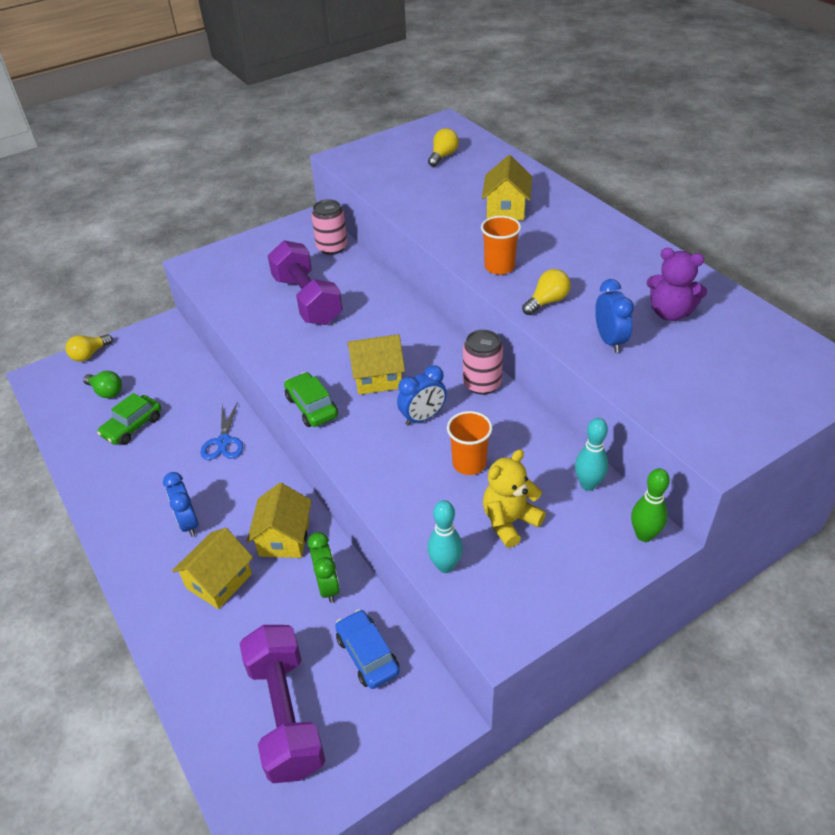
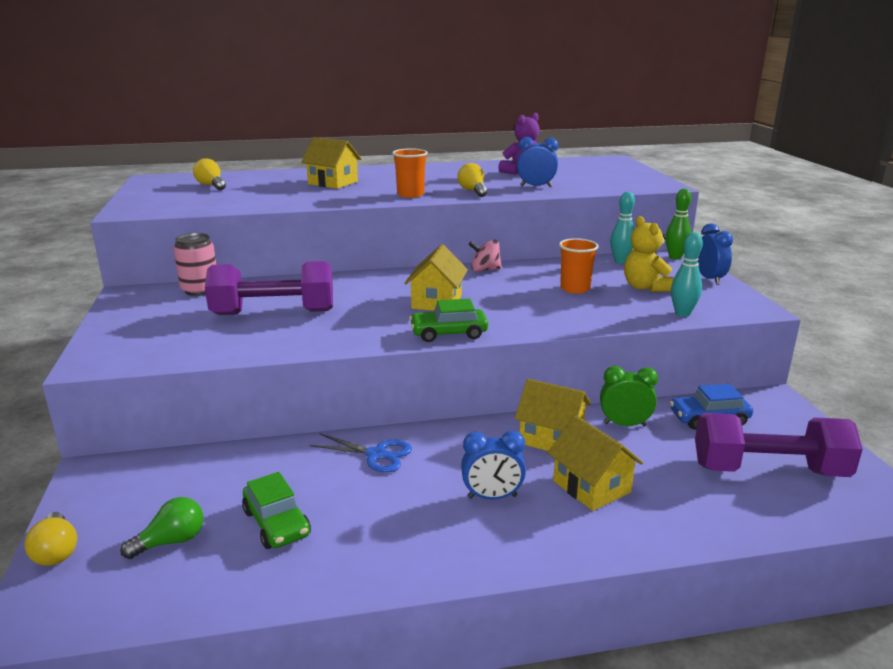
camera: 70 degrees left, 20 degrees down
blue clock [397,365,447,426] -> blue clock moved to [697,223,733,285]
pink can [463,330,503,395] -> pink spinning top [468,240,502,272]

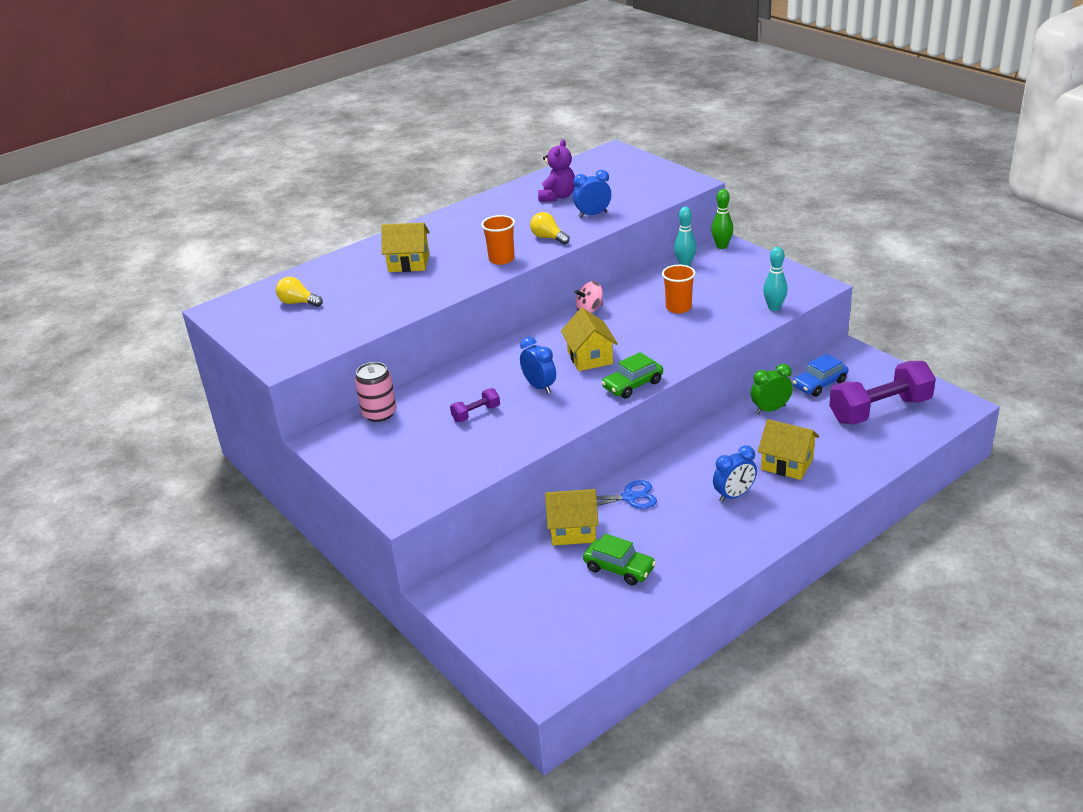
camera: 25 degrees left, 10 degrees up
yellow light bulb [24,512,77,566] -> none
green light bulb [120,497,204,559] -> none
purple dumbbell [205,261,333,315] -> purple dumbbell [450,388,500,422], size x0.45
yellow house [515,379,591,451] -> yellow house moved to [545,489,599,546]
yellow teddy bear [624,216,674,292] -> none
blue clock [697,223,733,285] -> blue clock moved to [520,337,556,394]

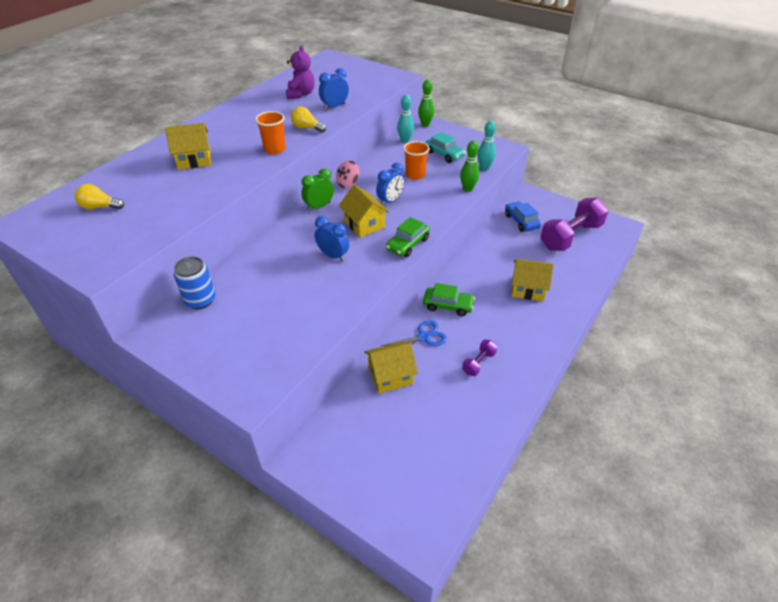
camera: 20 degrees left, 10 degrees up
pink can [355,362,396,422] -> blue can [174,257,216,309]
purple dumbbell [450,388,500,422] -> purple dumbbell moved to [462,340,497,376]
green car [583,533,656,586] -> green car moved to [423,283,475,316]
blue clock [713,445,757,502] -> blue clock moved to [376,163,405,206]
green clock [751,364,793,414] -> green clock moved to [301,169,334,211]
blue car [793,354,848,397] -> blue car turned 120 degrees clockwise [505,201,541,232]
none -> turquoise car [426,132,466,163]
none -> green bowling pin [460,140,479,192]

